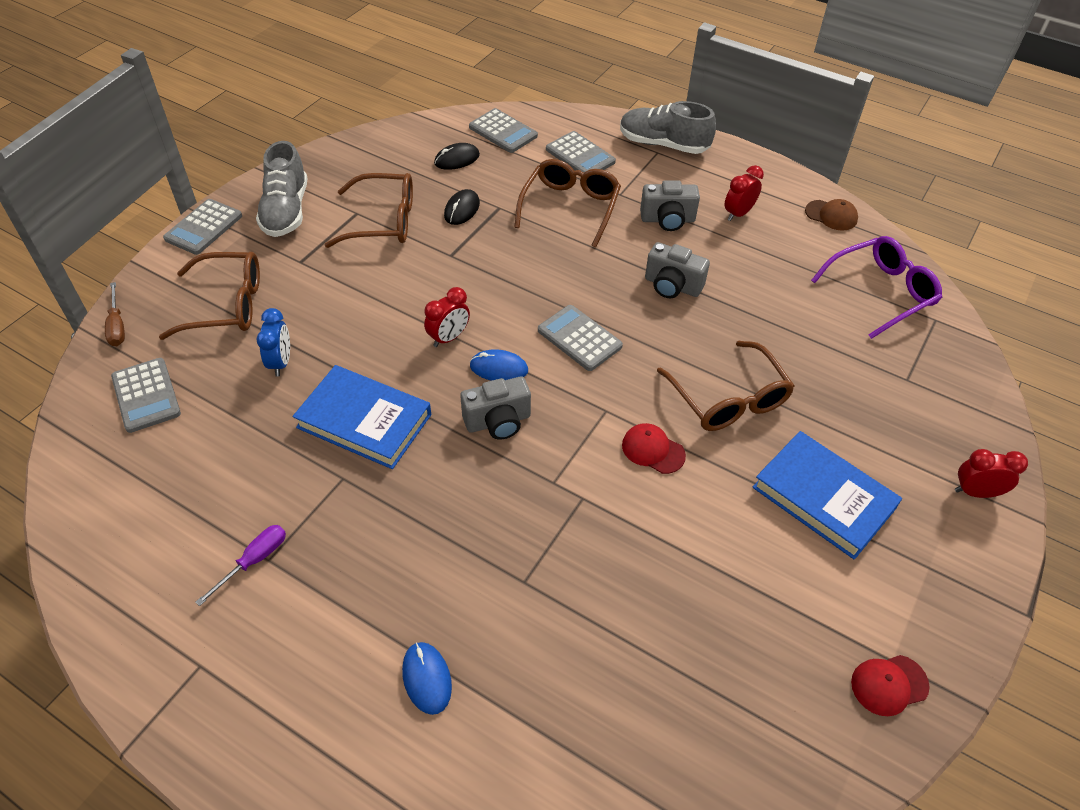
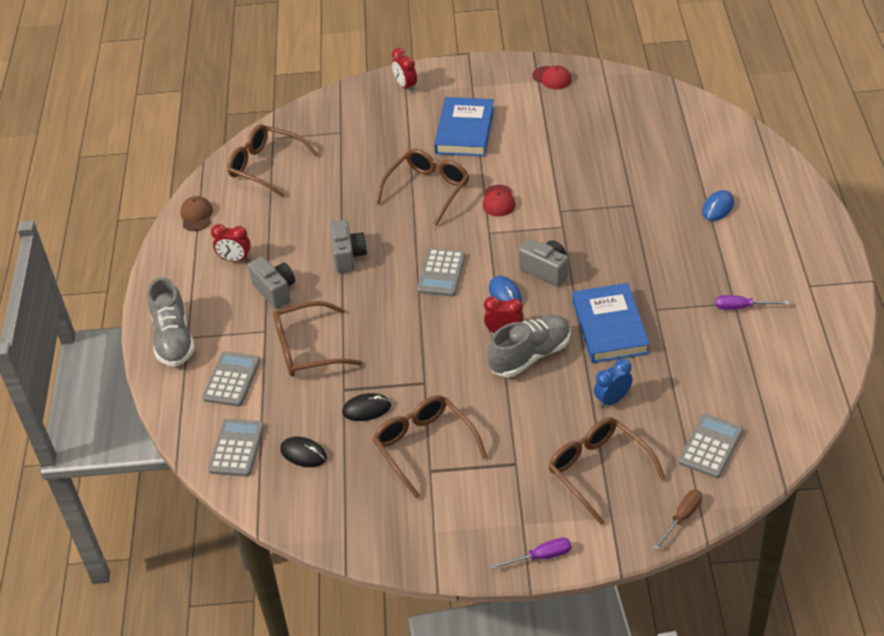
camera: 120 degrees left, 5 degrees down
grey calculator [163,199,242,255] -> purple screwdriver [491,537,571,569]
grey shoe [256,141,307,237] -> grey shoe moved to [488,315,571,377]
purple glasses [811,236,942,339] -> brown glasses [227,124,319,198]

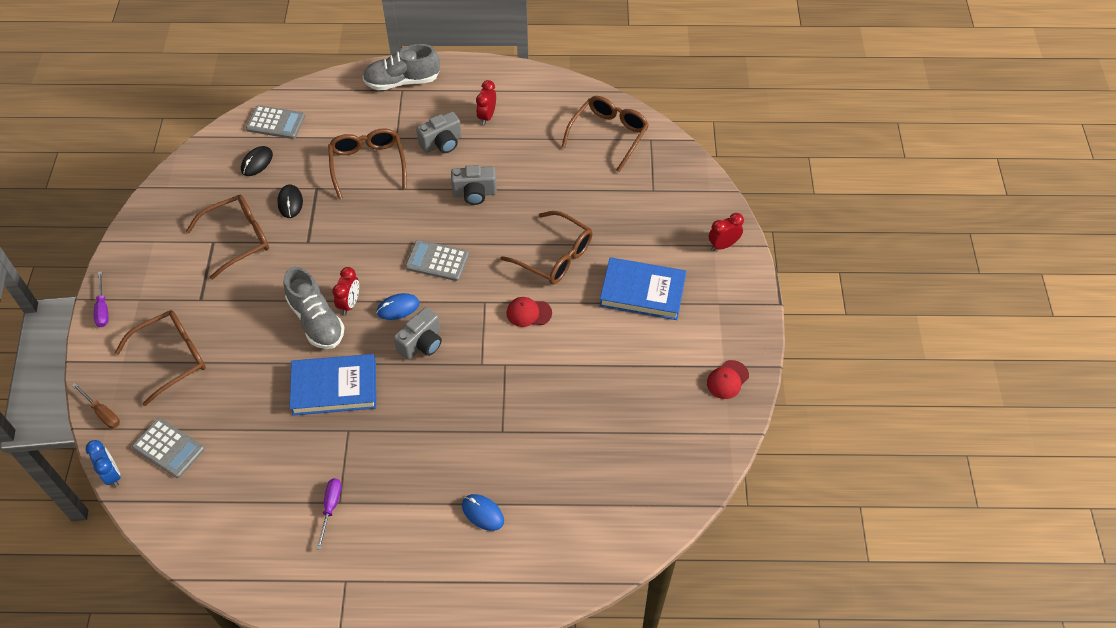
camera: 90 degrees right, 10 degrees up
brown cap [180,196,213,231] -> none
grey calculator [202,351,260,406] -> none
blue clock [594,359,633,408] -> blue clock moved to [85,440,121,487]

